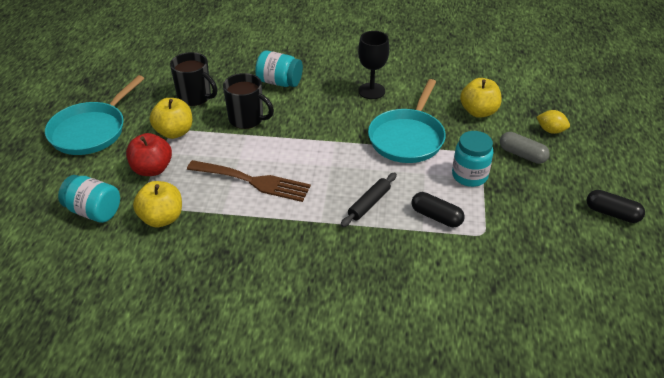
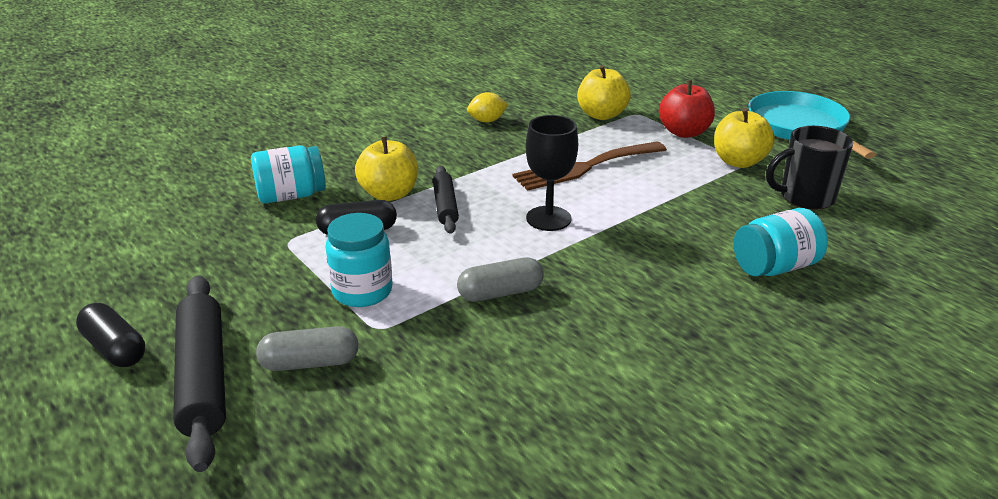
camera: 135 degrees right, 10 degrees down
turquoise jar [58,175,120,223] -> turquoise jar moved to [251,145,326,204]
black mug [223,73,274,129] -> none
black goblet [358,31,389,99] -> black goblet moved to [526,115,578,231]
turquoise pan [368,79,446,163] -> grey capsule [457,257,544,302]
yellow apple [460,78,502,118] -> yellow apple moved to [355,137,418,201]
yellow lemon [537,110,570,134] -> yellow lemon moved to [467,92,508,122]
black capsule [587,190,645,223] -> black capsule turned 60 degrees clockwise [76,303,145,367]
none -> black rolling pin [173,275,226,472]

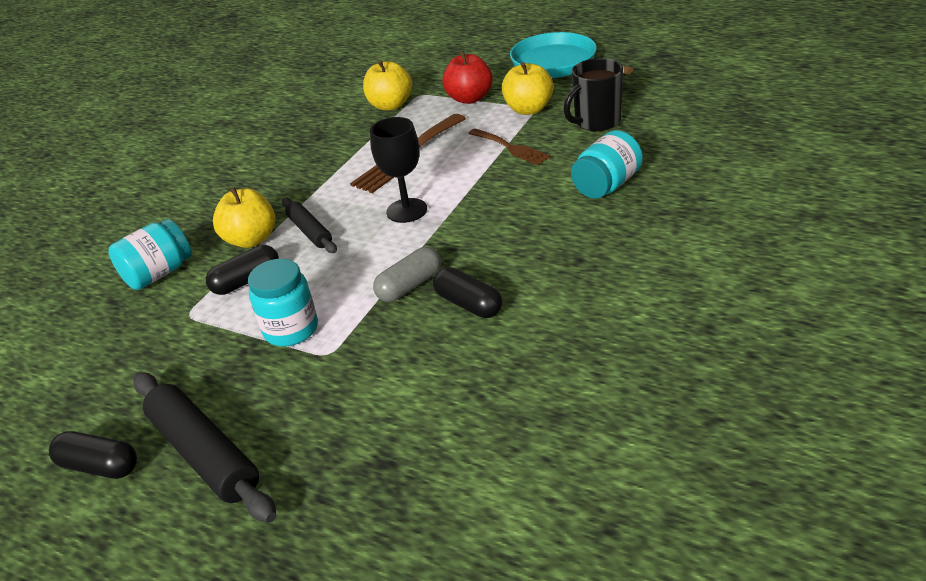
camera: 20 degrees left, 5 degrees up
grey capsule [256,326,359,371] -> none
yellow lemon [467,92,508,122] -> none
none -> black capsule [433,267,503,318]
none -> brown fork [468,129,551,165]

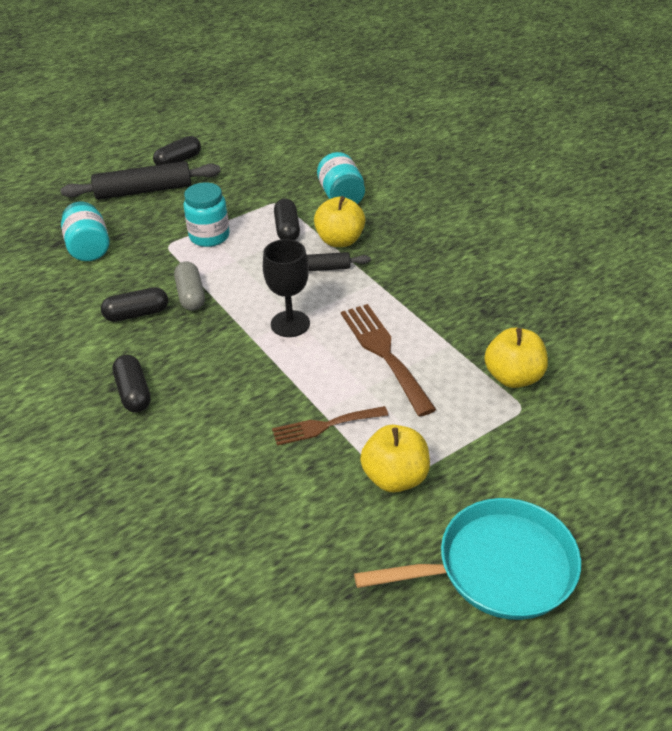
camera: 115 degrees right, 5 degrees up
red apple [442,51,493,104] -> none
black mug [563,58,623,131] -> none
turquoise jar [571,130,643,199] -> turquoise jar moved to [61,202,110,261]
none -> black capsule [112,355,151,413]

